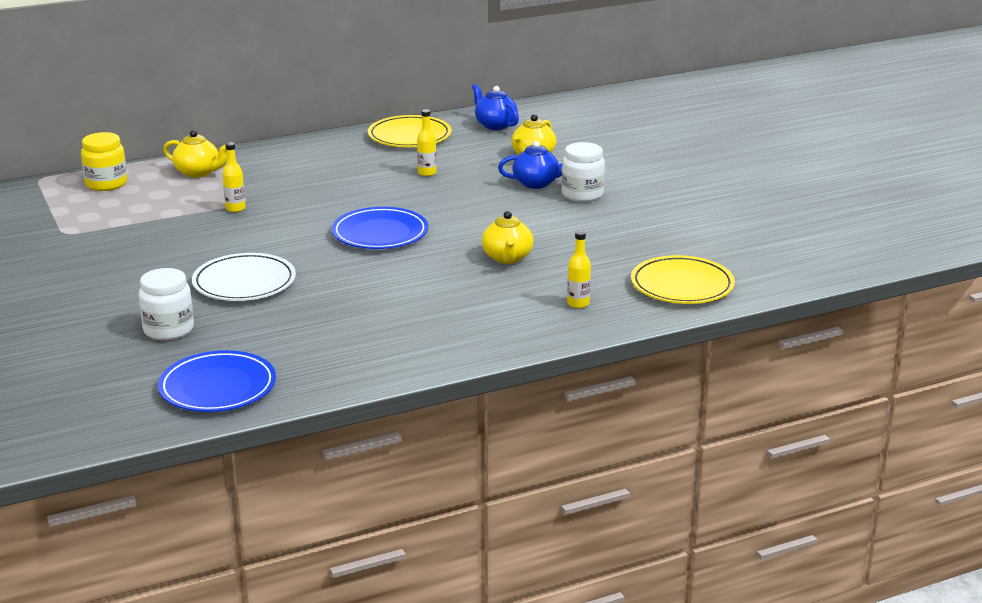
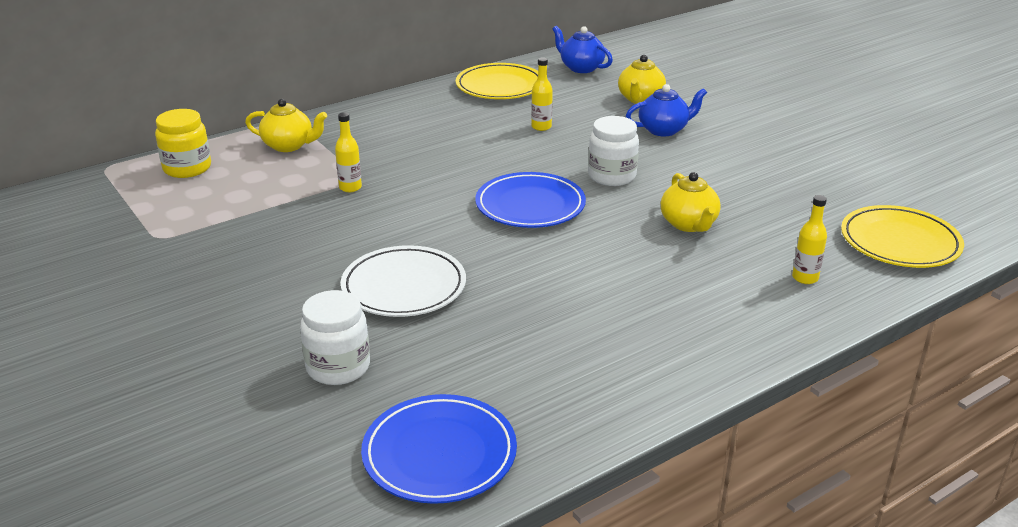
camera: 10 degrees left, 5 degrees up
white jar [561,142,605,202] -> white jar moved to [588,116,639,186]

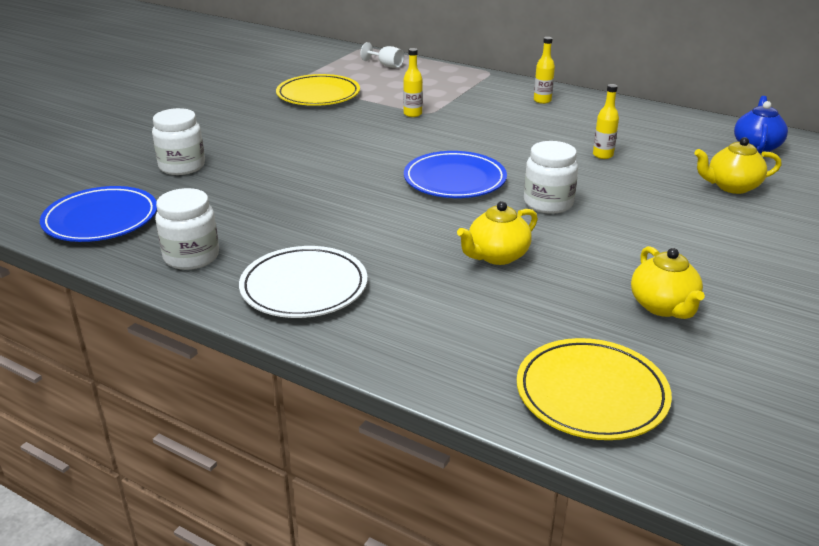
camera: 65 degrees right, 0 degrees up
yellow jar [155,109,211,178] -> white goblet [361,42,404,68]
yellow teapot [245,99,327,152] -> yellow teapot moved to [631,246,705,319]
white plate [341,245,466,317] -> white plate moved to [239,246,367,318]
yellow plate [456,63,538,99] -> yellow plate moved to [276,74,360,106]
blue teapot [626,84,707,136] -> none
yellow bottle [792,195,827,284] -> yellow bottle moved to [534,37,555,104]
none -> white jar [155,188,219,270]

